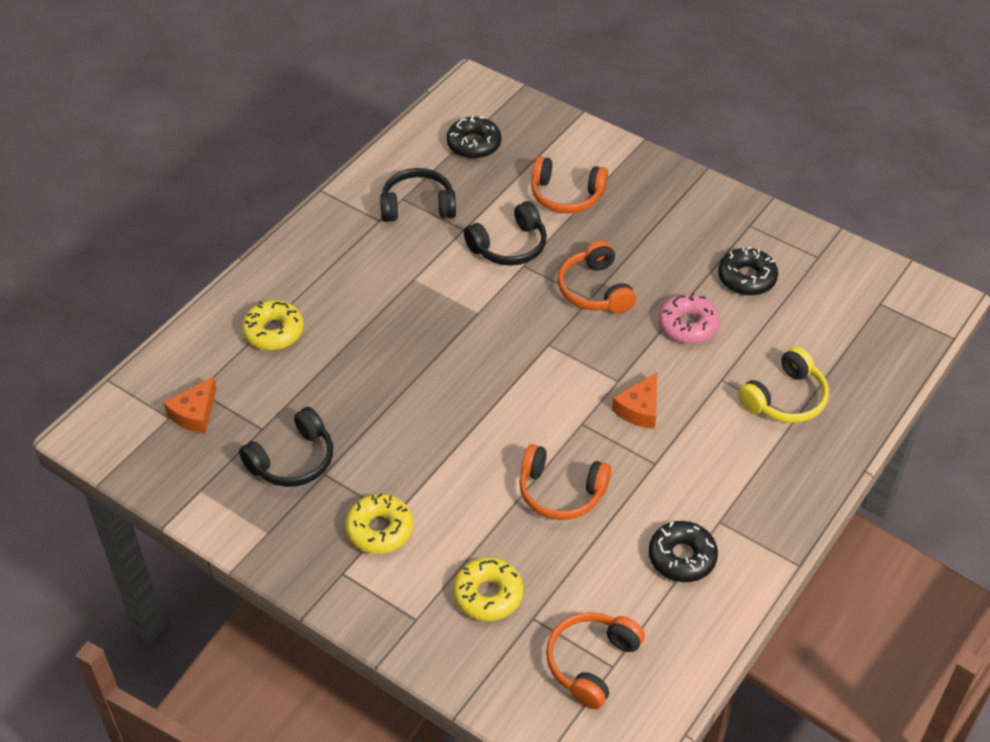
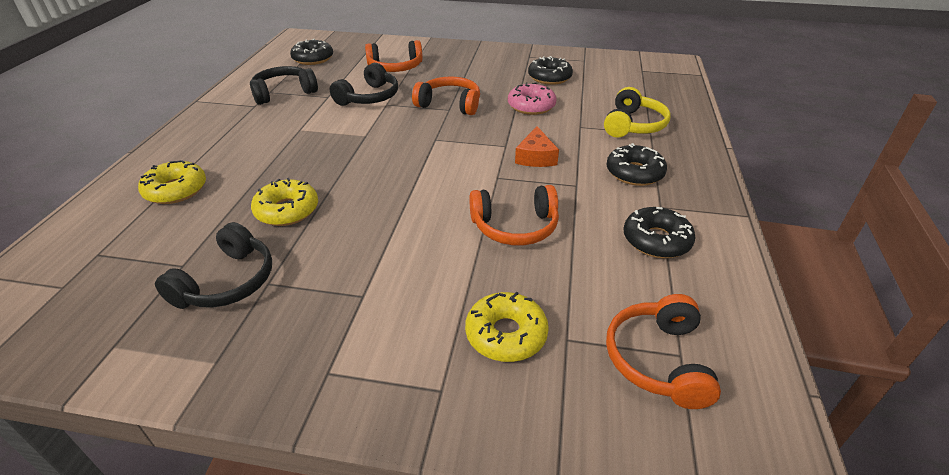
camera: 25 degrees left, 10 degrees down
orange cheese [164,376,216,433] -> none
yellow donut [345,493,413,554] -> yellow donut moved to [251,178,318,226]
orange headphones [558,241,636,314] -> orange headphones turned 150 degrees clockwise [412,76,480,115]
none -> black donut [606,143,667,186]

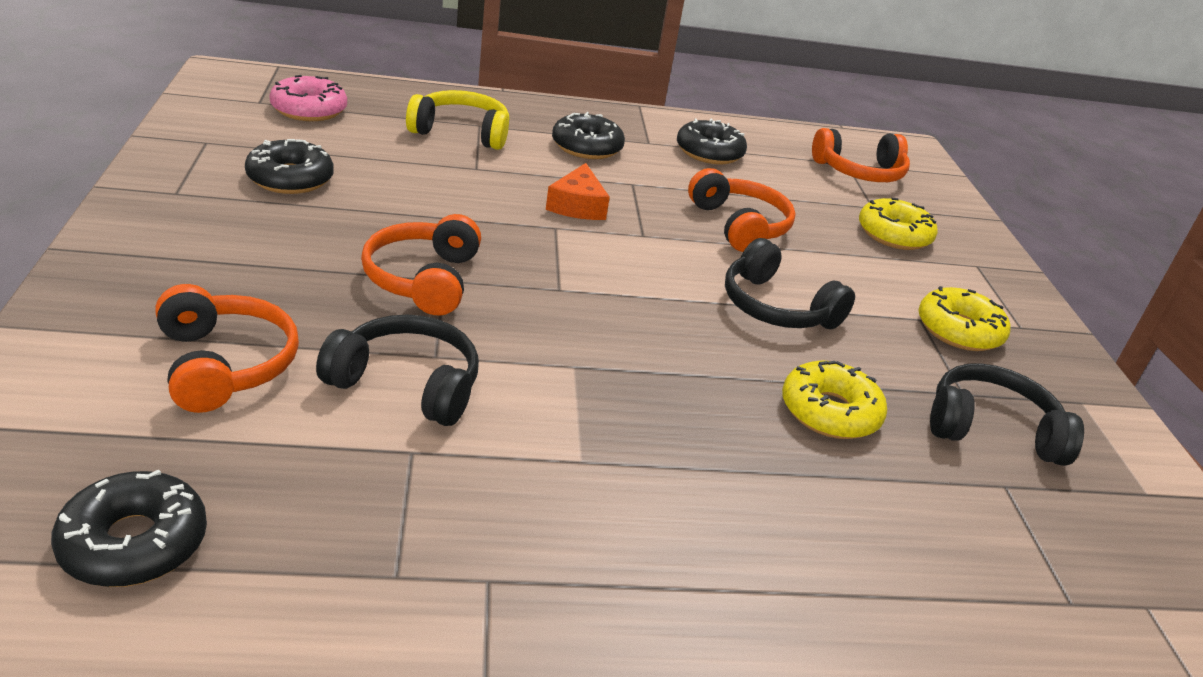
camera: 110 degrees left, 5 degrees down
yellow donut [138,160,206,204] -> yellow donut moved to [919,286,1011,351]
black headphones [250,66,318,105] -> black headphones moved to [725,238,855,329]
pink donut [508,82,556,115] -> pink donut moved to [269,75,347,121]
orange cheese [515,126,559,167] -> orange cheese turned 105 degrees clockwise [546,163,610,220]

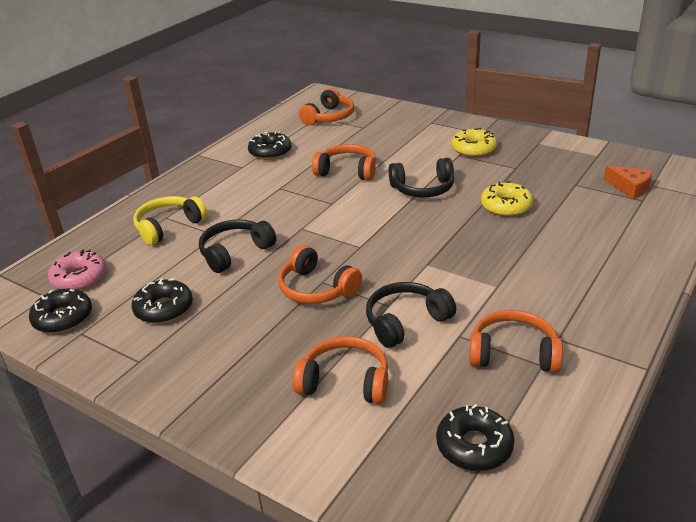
camera: 45 degrees left, 0 degrees up
orange cheese [546,163,610,220] -> orange cheese moved to [604,166,653,199]
black donut [552,112,625,159] -> black donut moved to [29,289,92,333]
yellow donut [859,198,938,250] -> none
black headphones [930,363,1084,466] -> black headphones moved to [199,219,276,273]
none -> orange headphones [469,310,563,373]

